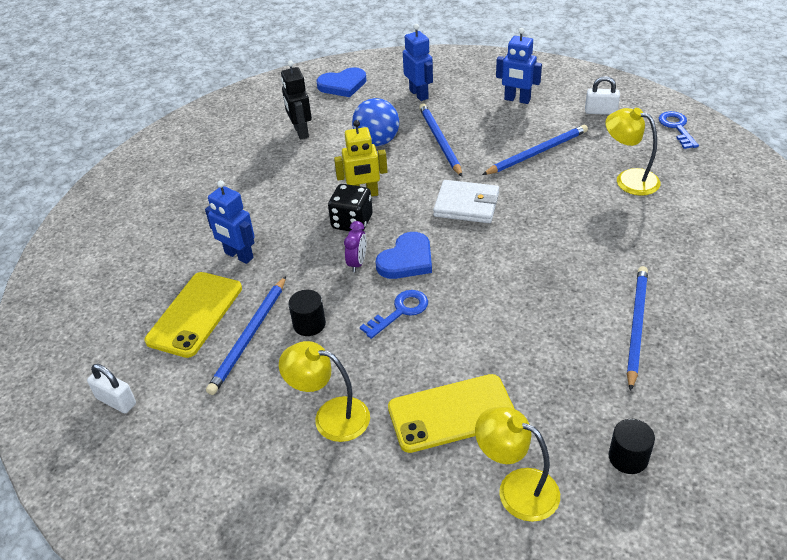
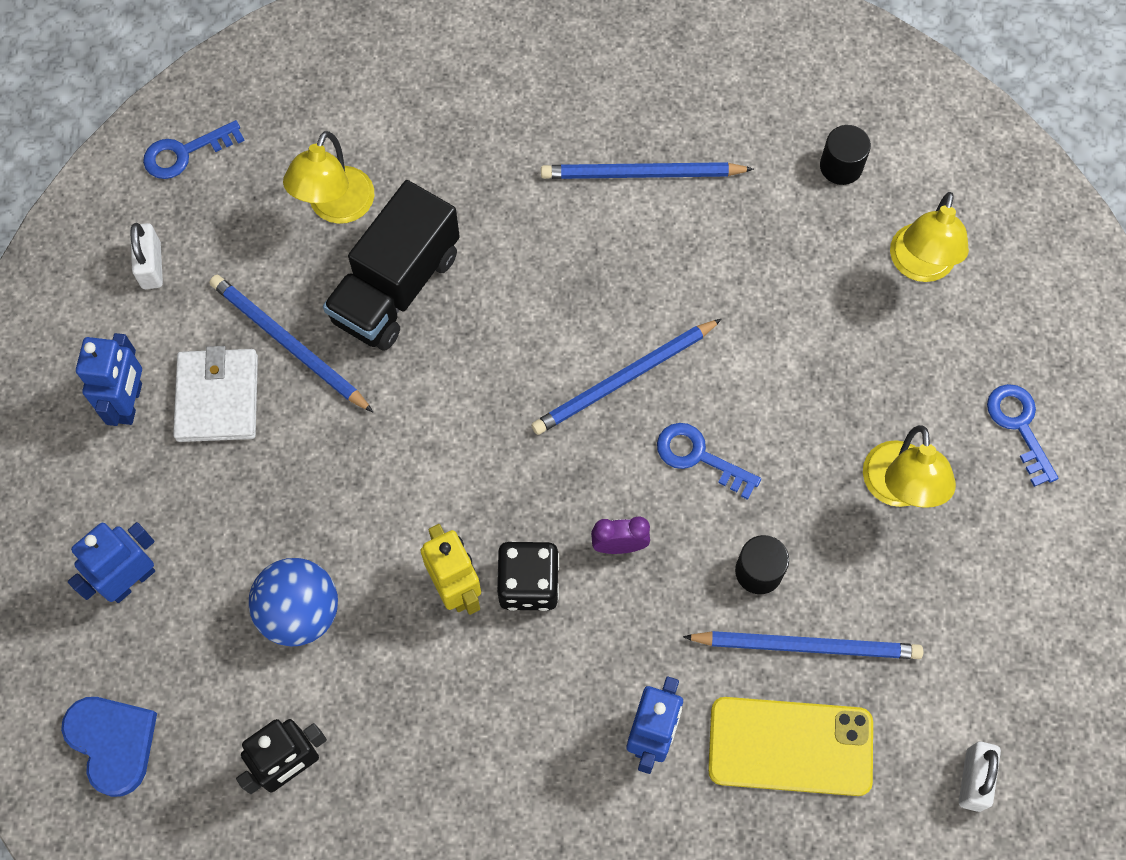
camera: 110 degrees left, 25 degrees up
blue heart [376,232,432,279] -> none
yellow phone [388,374,515,453] -> none
blue pencil [419,103,462,177] -> blue pencil moved to [531,319,722,435]
white wallet [433,180,499,223] -> white wallet moved to [173,346,258,442]
none -> black truck [323,180,460,351]
none -> blue key [987,384,1058,487]

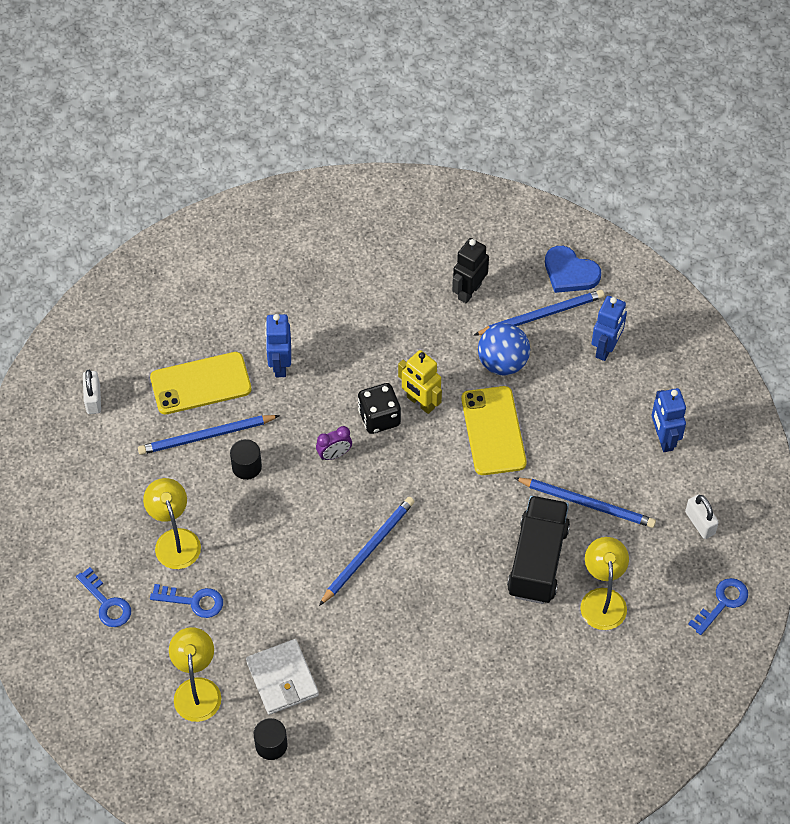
camera: 160 degrees right, 10 degrees down
white wallet [173,346,258,442] -> white wallet moved to [246,639,319,715]
blue pencil [541,162,754,179] -> blue pencil moved to [474,290,604,335]
blue key [657,423,761,500] -> blue key moved to [150,584,223,618]
none -> yellow phone [461,386,527,475]

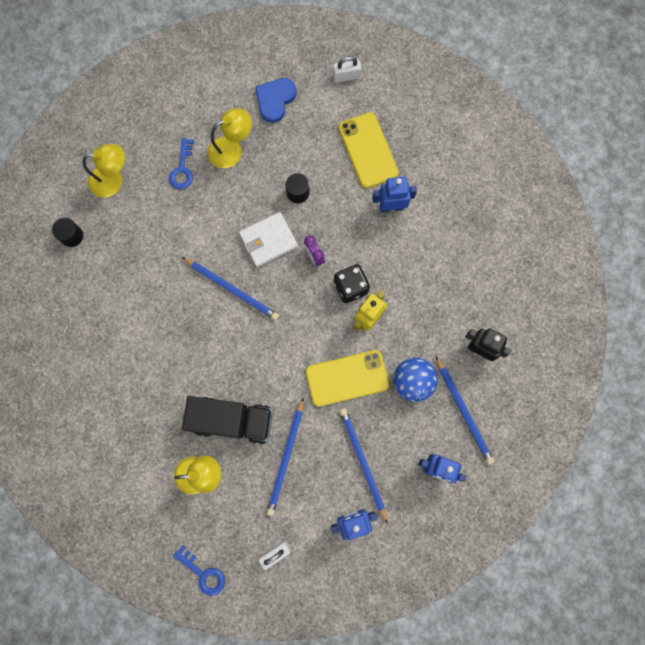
camera: 85 degrees right, 20 degrees up
blue key [76,567,131,627] -> none
blue pencil [138,415,280,455] -> blue pencil moved to [339,408,388,524]
white wallet [246,639,319,715] -> white wallet moved to [239,212,298,267]
blue heart [545,246,601,293] -> blue heart moved to [255,78,297,123]

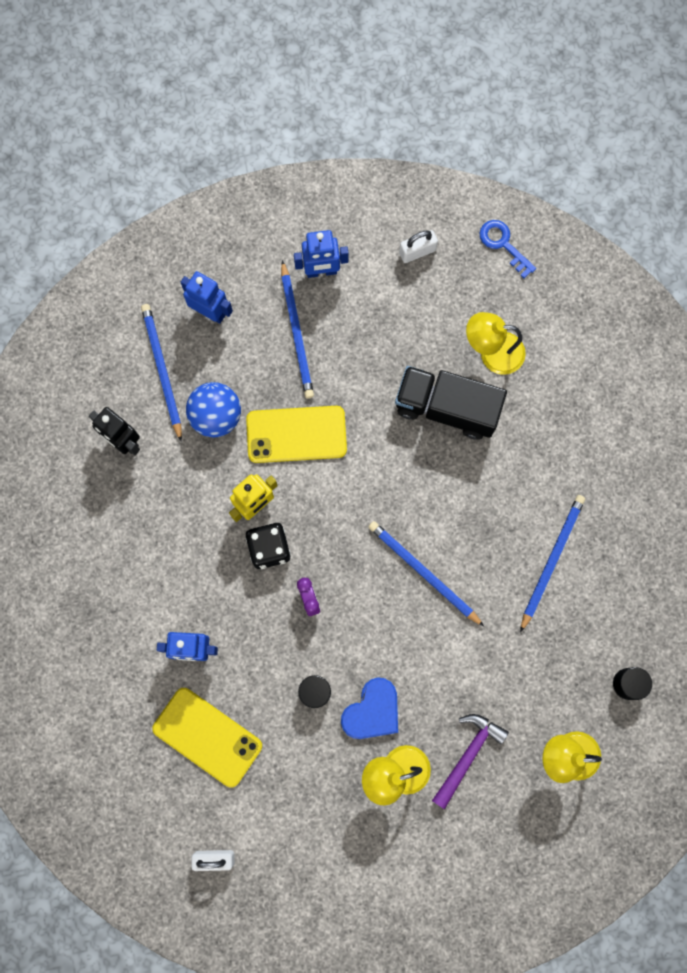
camera: 170 degrees left, 0 degrees up
blue key [169,138,194,189] -> purple hammer [432,714,509,809]
white wallet [239,212,298,267] -> none
blue heart [255,78,297,123] -> blue heart moved to [341,678,398,739]
blue pencil [266,397,304,516] -> blue pencil moved to [520,495,585,633]
yellow phone [339,112,399,188] -> yellow phone turned 45 degrees counterclockwise [152,688,262,788]

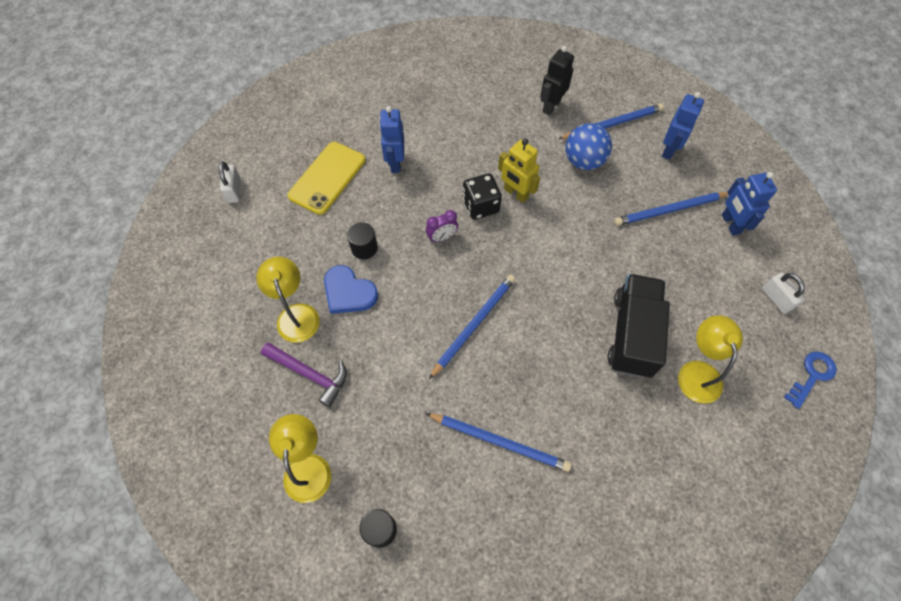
camera: 85 degrees right, 15 degrees down
yellow phone [246,406,347,463] -> none

